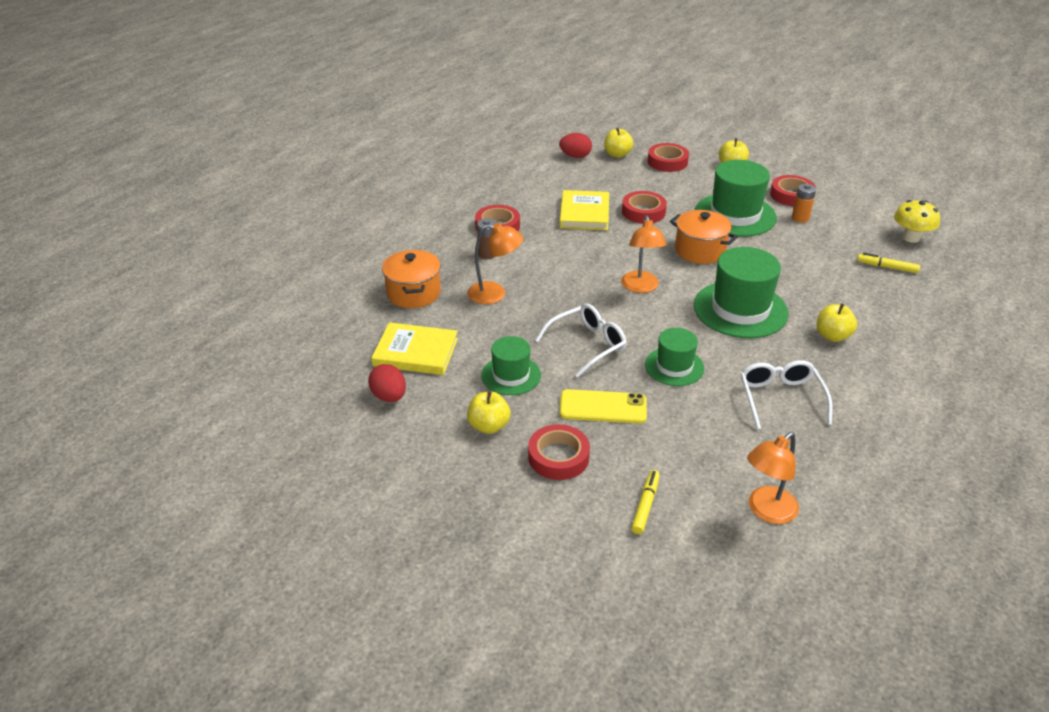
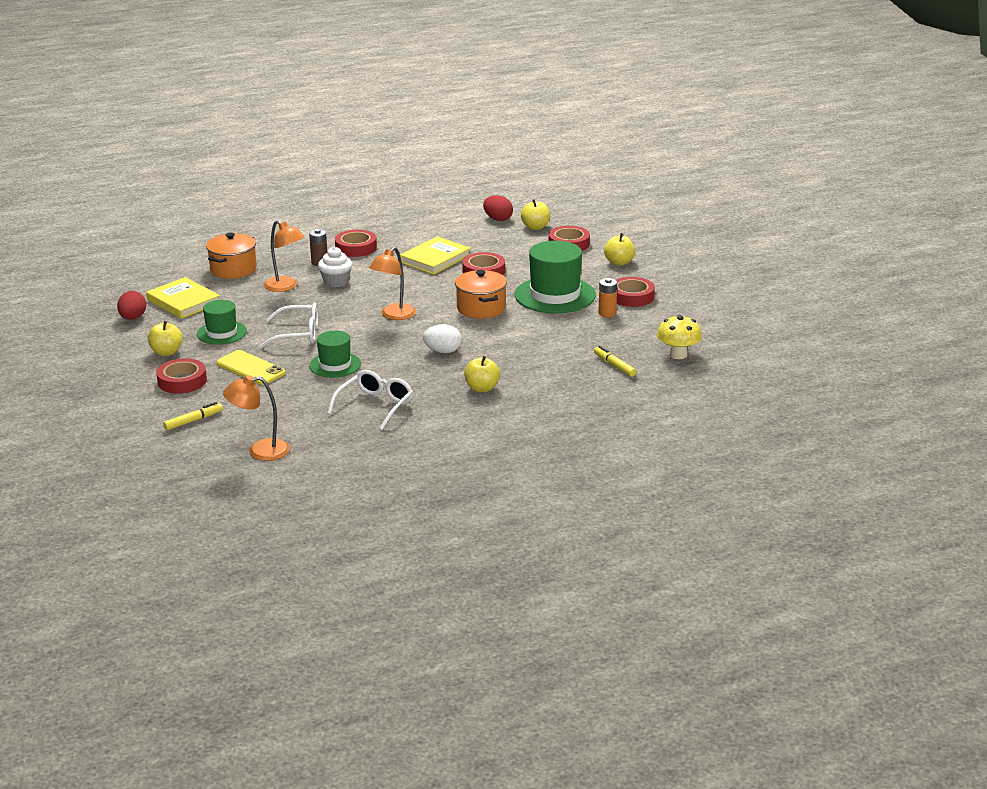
camera: 35 degrees right, 10 degrees down
green hat [694,247,789,338] -> white egg [423,324,462,353]
none -> white cupcake [318,247,352,287]

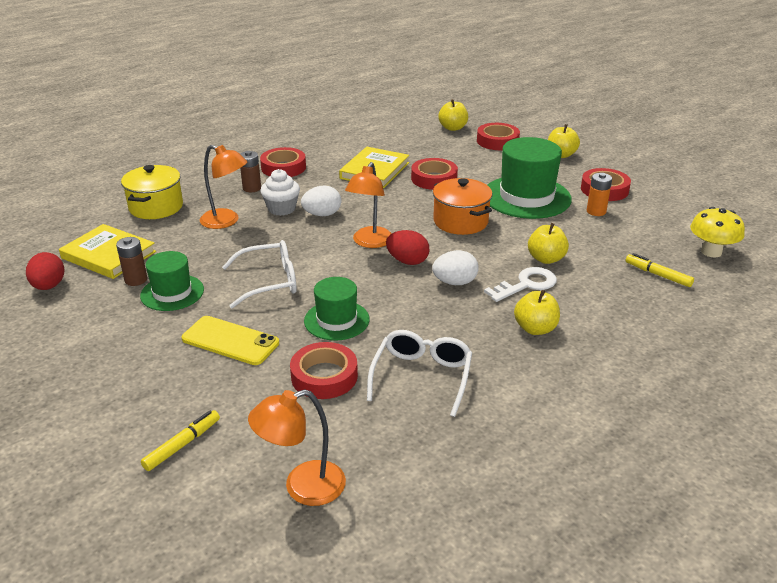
camera: 15 degrees left, 5 degrees up
yellow apple [148,321,183,356] -> yellow apple moved to [528,223,569,264]
red tape [156,358,207,394] -> red tape moved to [290,342,358,399]
orange pot [206,233,257,279] -> yellow pot [121,165,183,219]
red egg [483,195,513,221] -> red egg moved to [386,230,429,265]
none -> brown battery [116,237,147,286]
none -> white egg [301,186,341,216]
none -> white key [484,267,557,302]

